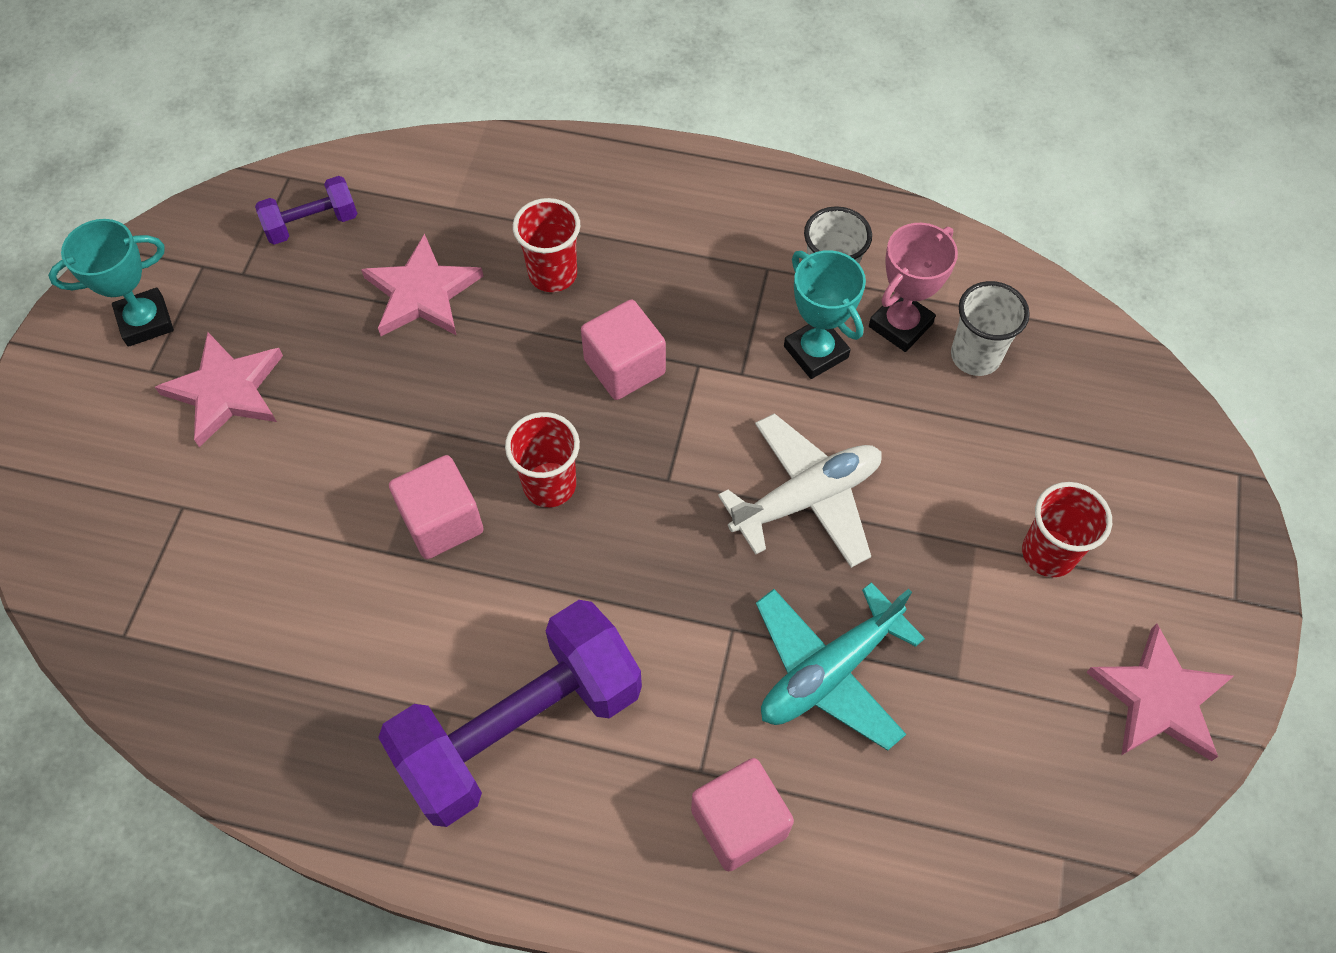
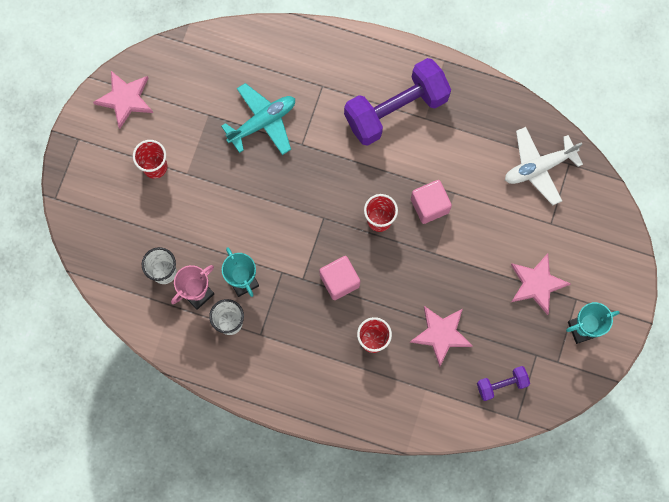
camera: 175 degrees left, 15 degrees up
pink cube [691,758,794,871] -> none
white plane [718,413,882,568] -> white plane moved to [505,127,583,205]

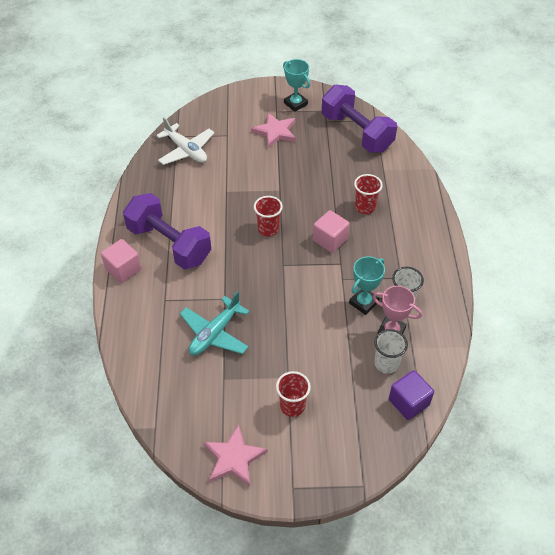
camera: 110 degrees left, 25 degrees down
turquoise plane [221,83,295,155] -> turquoise plane turned 90 degrees counterclockwise [180,291,250,356]
pink star [410,306,473,367] -> none
pink cube [411,180,452,224] -> pink cube moved to [101,239,141,283]
purple dumbbell [477,366,530,401] -> purple dumbbell [322,85,397,153], size x2.15
none -> purple cube [389,370,434,420]

